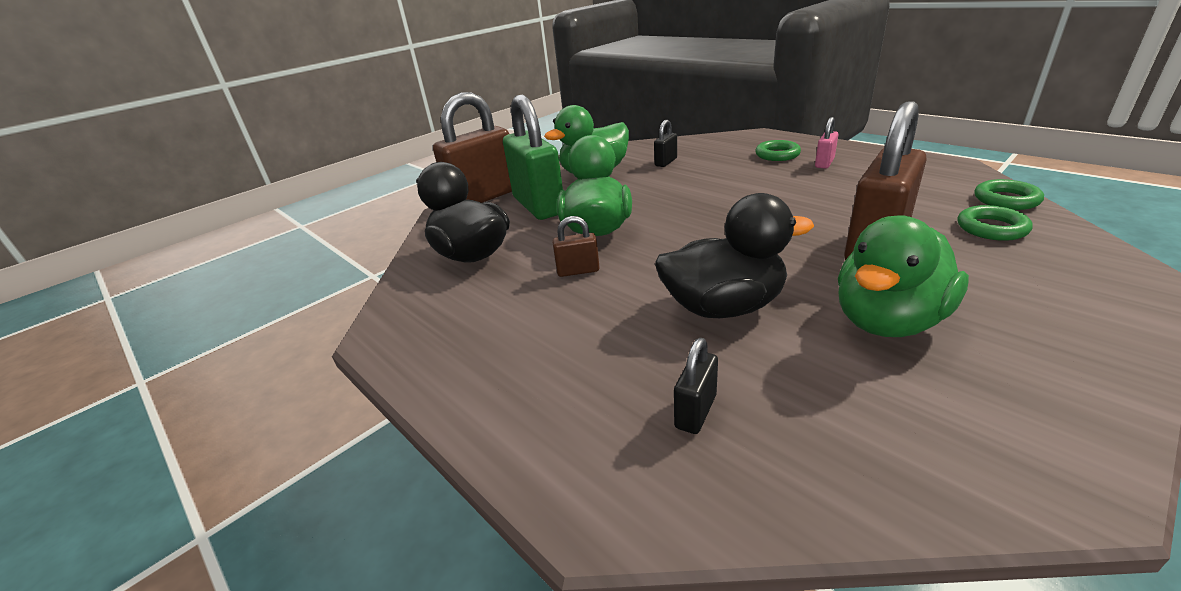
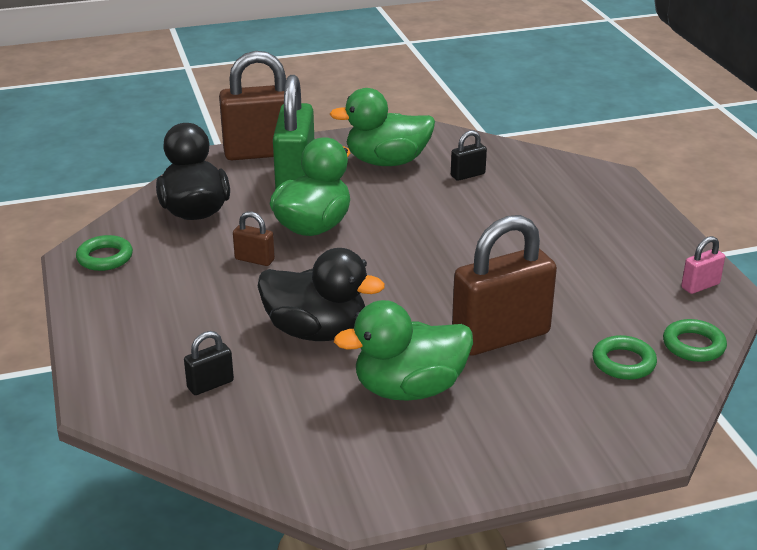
camera: 25 degrees right, 0 degrees up
green ring [755,140,801,161] -> green ring moved to [76,235,133,271]
pink padlock [815,117,838,169] -> pink padlock moved to [681,236,725,294]

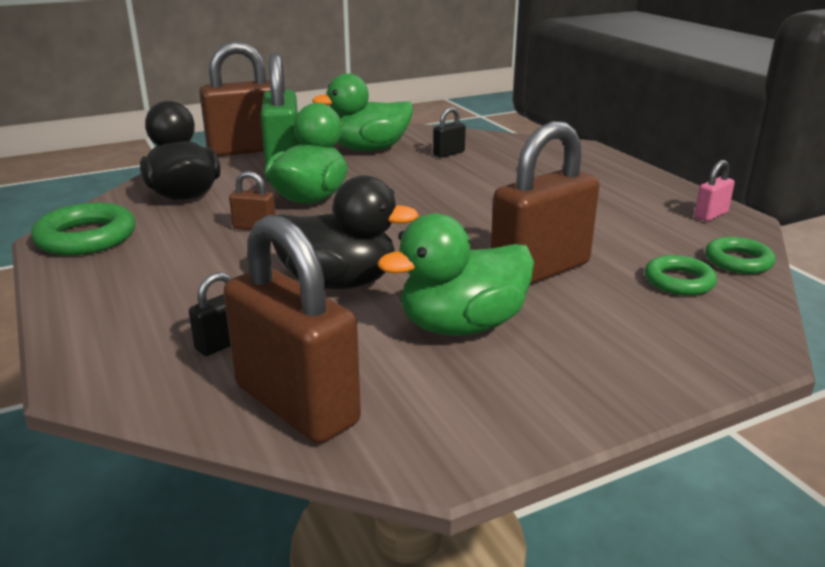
camera: 10 degrees left, 5 degrees down
green ring [76,235,133,271] -> green ring [31,202,136,255], size x1.58
none -> brown padlock [223,215,361,444]

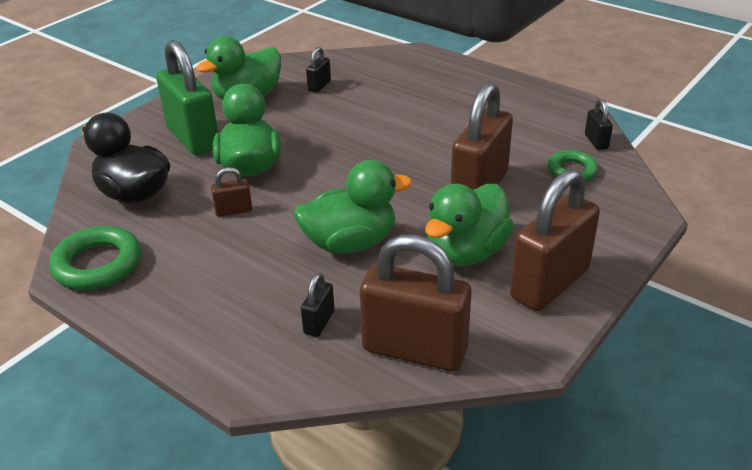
camera: 25 degrees left, 10 degrees up
brown padlock [199,42,270,156] -> brown padlock moved to [510,169,600,311]
black duck [272,175,419,289] -> green duck [294,160,412,254]
pink padlock [694,160,735,221] -> none
green ring [705,237,776,274] -> black padlock [585,99,613,150]

